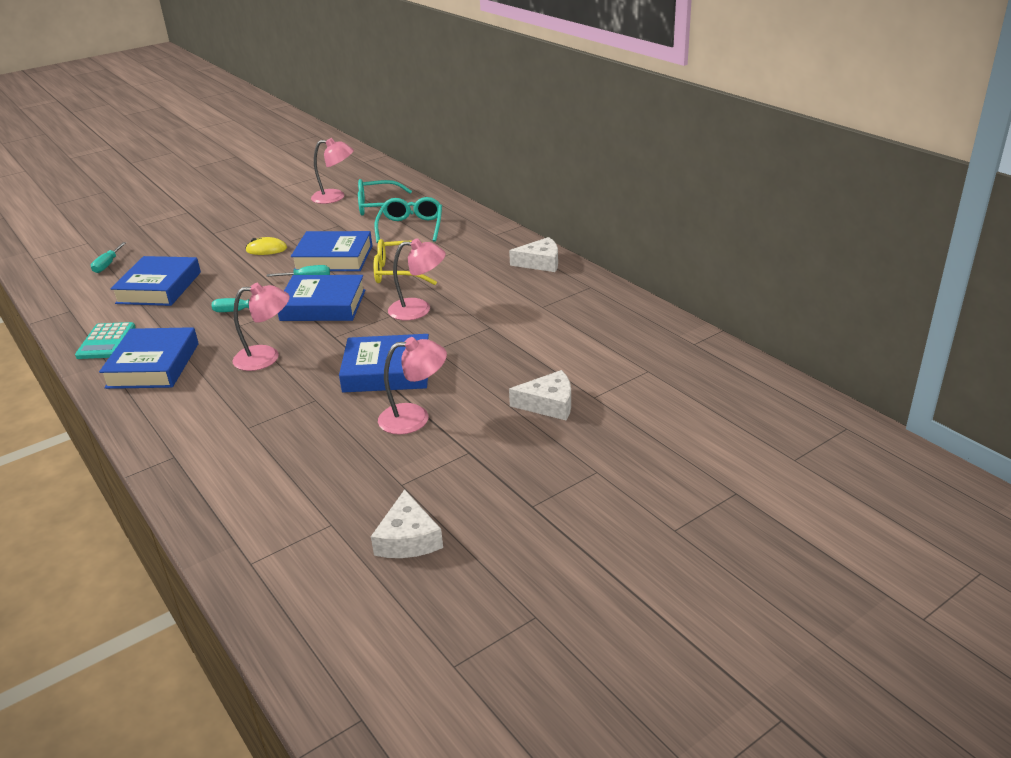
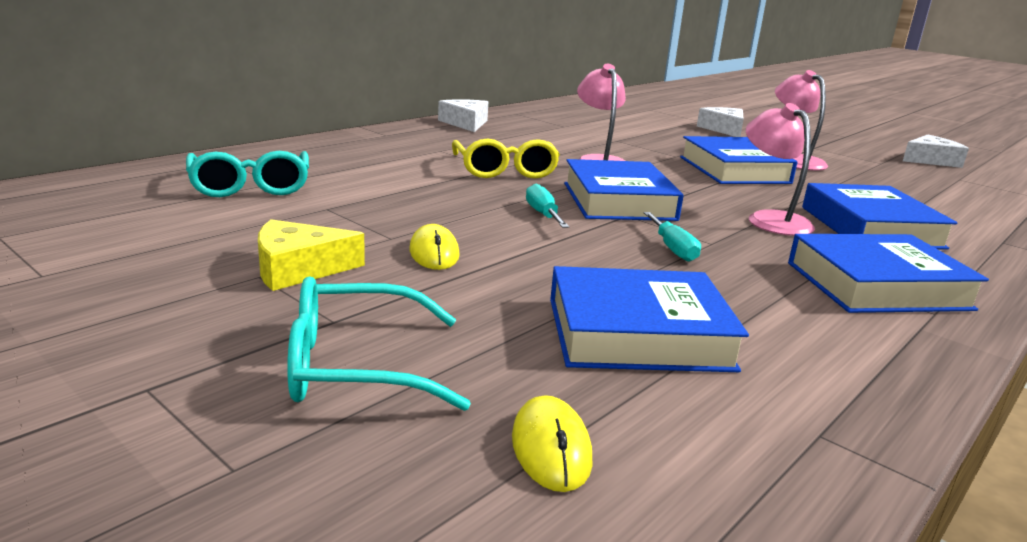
camera: 105 degrees left, 10 degrees down
turquoise calculator [75,322,135,359] -> none
turquoise screwdriver [91,242,126,273] -> yellow mouse [512,395,592,492]
blue book [291,231,373,271] -> blue book moved to [802,183,958,250]
pink lamp [311,138,354,204] -> none
turquoise glasses [374,197,442,243] -> turquoise glasses moved to [287,277,471,411]
none -> yellow cheese [258,219,365,291]

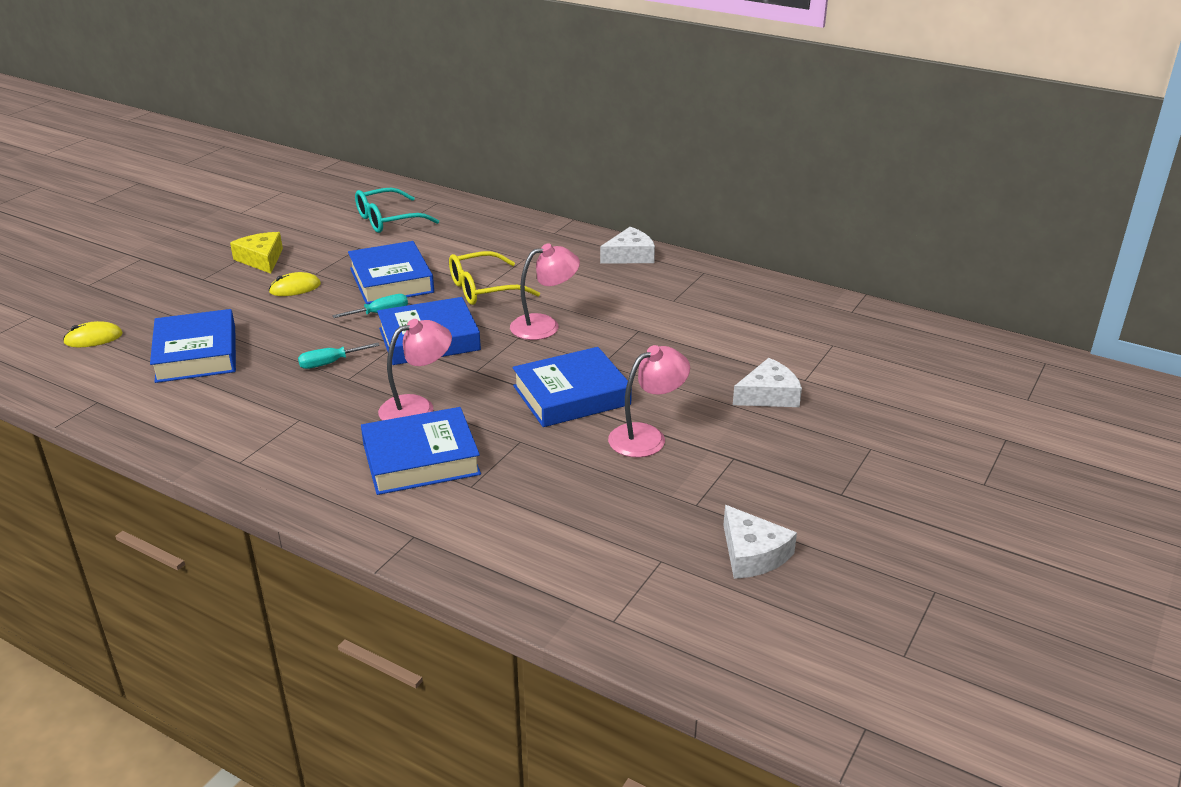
camera: 80 degrees right, 10 degrees up
turquoise glasses [287,277,471,411] -> none
blue book [788,234,989,313] -> blue book moved to [348,241,434,304]

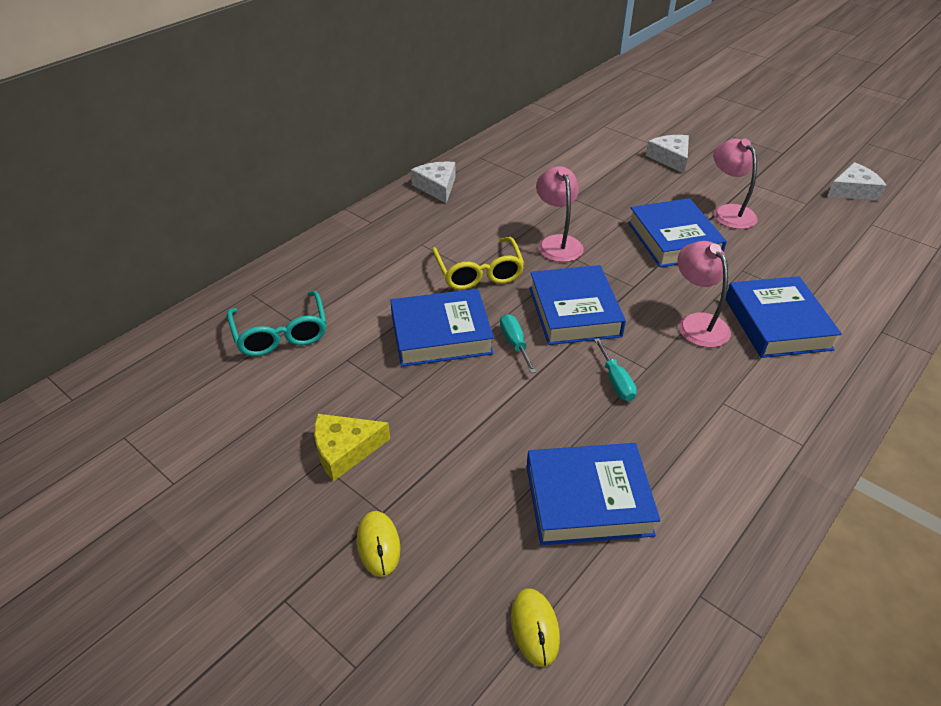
camera: 80 degrees left, 10 degrees up
yellow mouse [269,272,321,296] -> yellow mouse moved to [357,511,400,577]

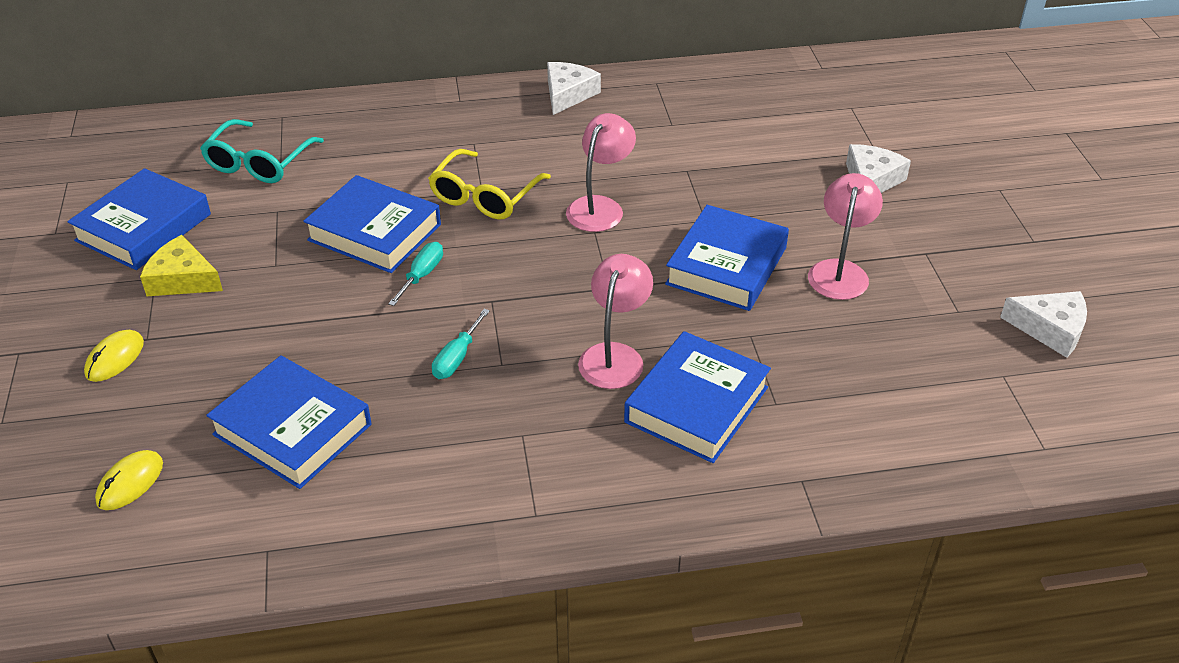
camera: 40 degrees right, 0 degrees up
blue book [529,265,626,345] -> blue book moved to [67,168,211,270]

